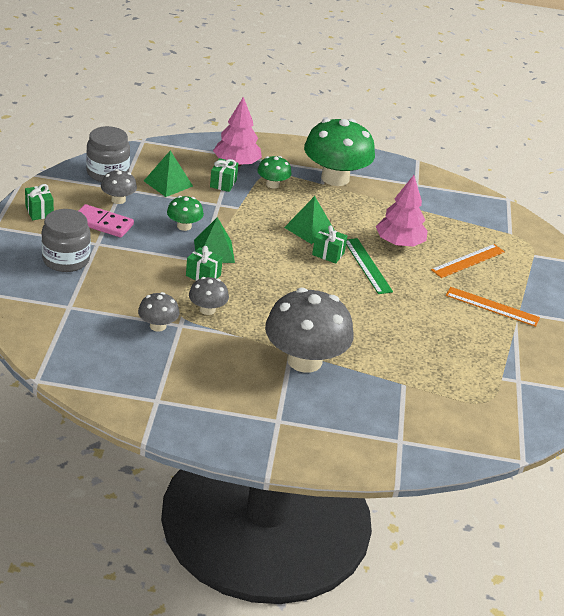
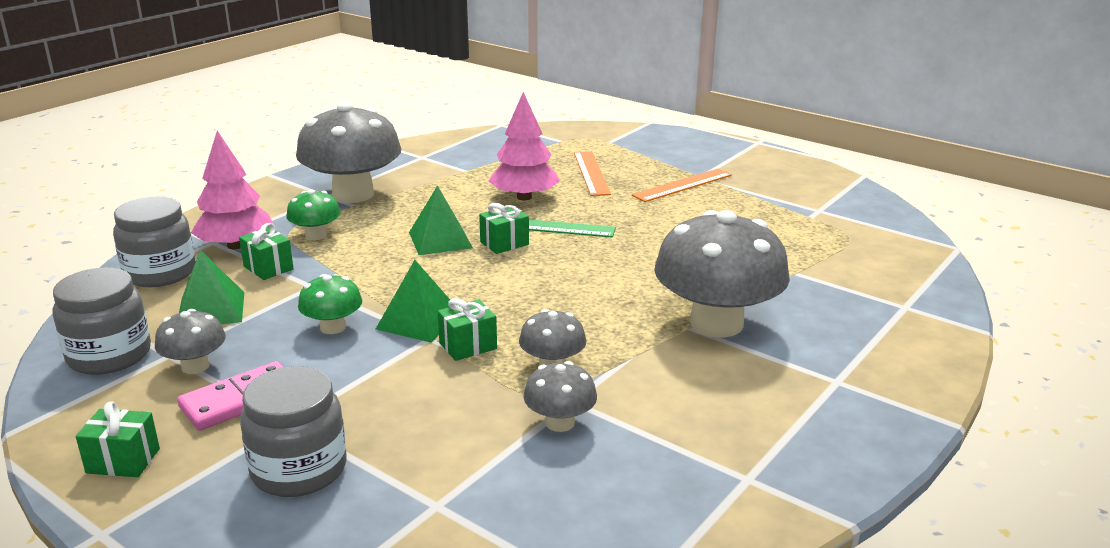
camera: 55 degrees left, 10 degrees down
green mushroom [304,118,375,186] -> grey mushroom [296,102,401,203]
none -> grey jar [113,197,196,287]

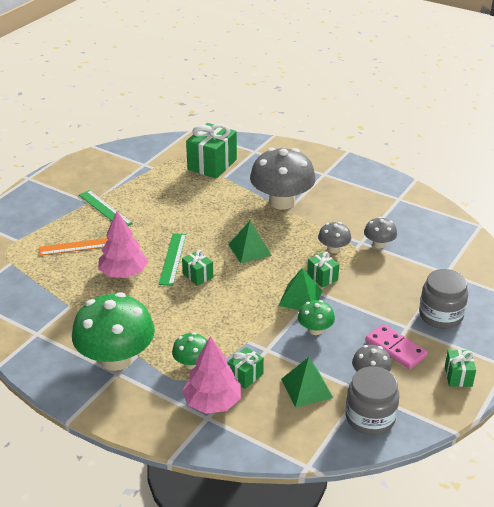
camera: 95 degrees left, 10 degrees up
grey jar [113,197,196,287] -> none
grey mushroom [296,102,401,203] -> green mushroom [72,292,155,371]
green pyramid [409,185,473,255] -> green pyramid moved to [228,221,272,263]
orange ruler [632,169,732,202] -> green ruler [79,190,133,226]
none -> green gift [186,123,237,179]

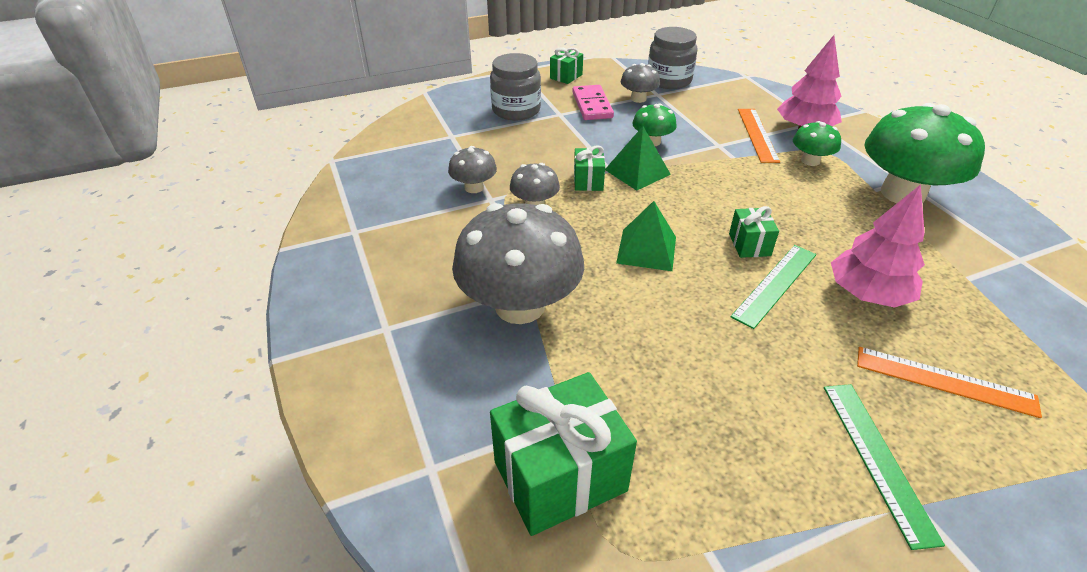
camera: 145 degrees left, 5 degrees up
green gift [228,347,264,389] -> orange ruler [738,109,780,163]
green pyramid [281,357,333,407] -> none

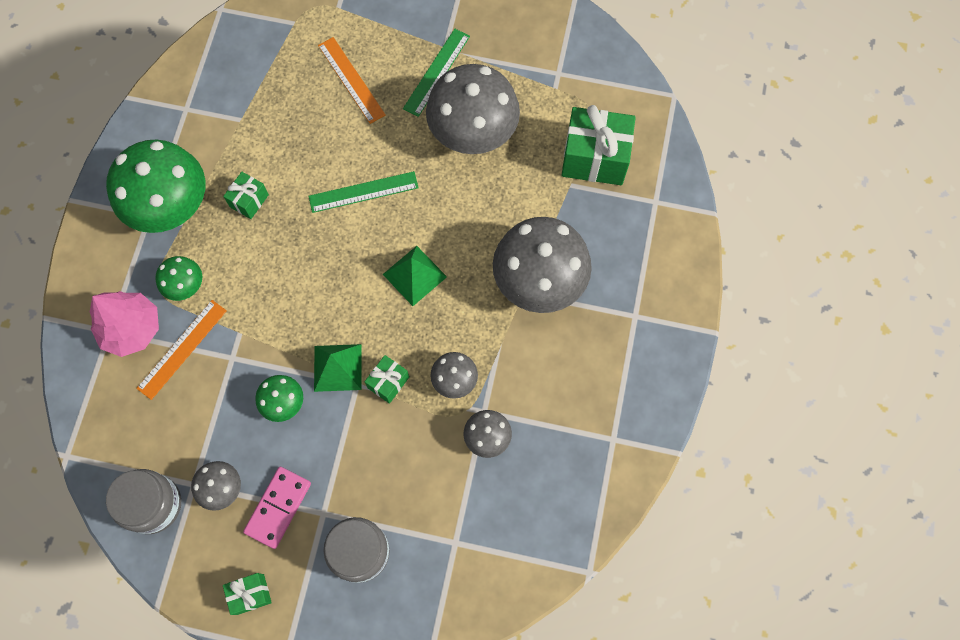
camera: 145 degrees left, 30 degrees up
green gift [729,206,779,258] -> green gift moved to [223,172,269,219]
pink tree [831,184,925,308] -> none
none -> grey mushroom [426,64,520,154]

